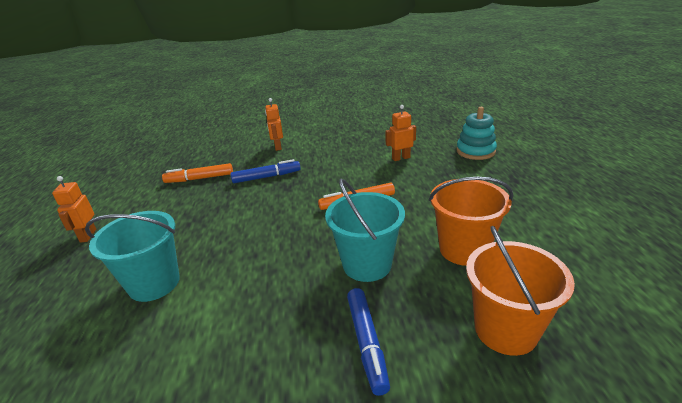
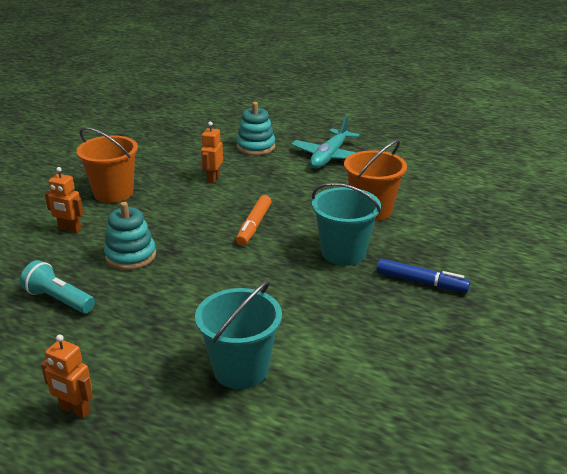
camera: 60 degrees left, 0 degrees up
orange marker [162,163,233,183] -> turquoise flashlight [20,260,95,313]
blue marker [231,159,301,183] -> turquoise stacking toy [104,202,156,270]
orange bucket [466,226,575,356] -> orange bucket moved to [76,127,138,203]
none -> turquoise plane [291,115,360,168]

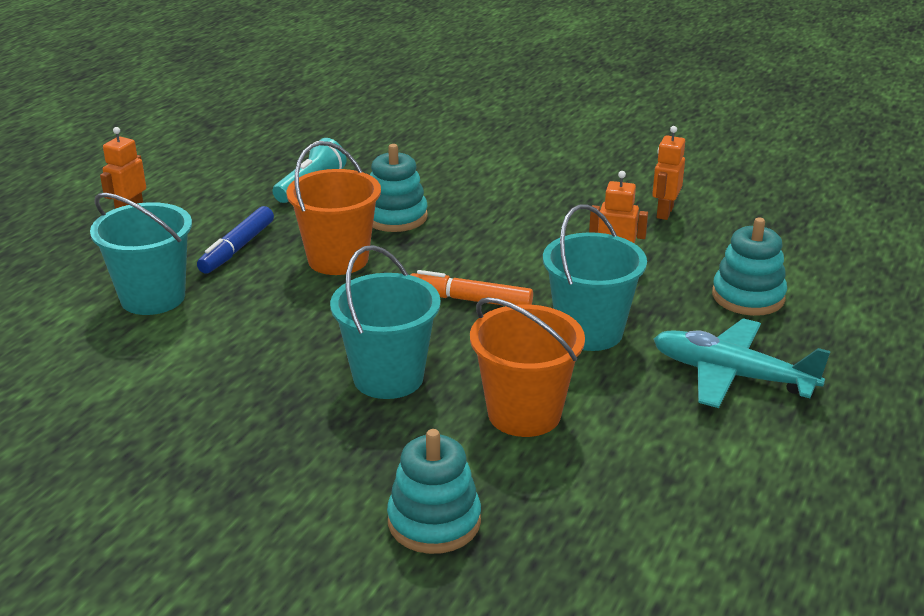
camera: 90 degrees right, 0 degrees up
orange robot [45,167,84,233] -> orange robot moved to [652,126,685,220]
orange bucket [76,127,138,203] -> orange bucket moved to [287,141,381,275]
blue marker [376,259,470,293] -> blue marker moved to [197,206,274,274]
none -> turquoise stacking toy [387,429,481,554]
none -> turquoise bucket [543,205,647,351]

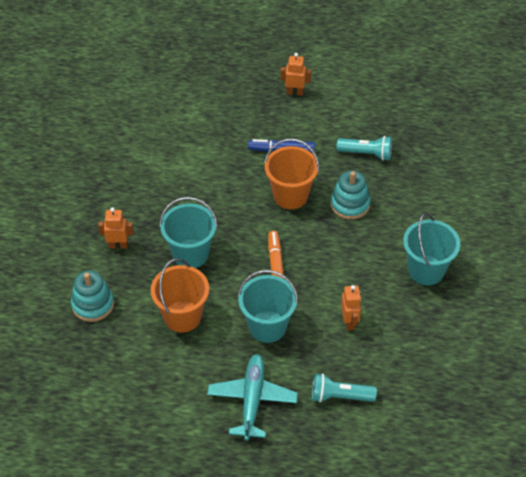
camera: 70 degrees right, 20 degrees up
turquoise bucket [90,193,192,315] -> turquoise bucket moved to [403,213,460,285]
orange robot [652,126,685,220] -> orange robot moved to [98,207,134,249]
turquoise stacking toy [712,218,787,316] -> turquoise flashlight [312,374,377,403]

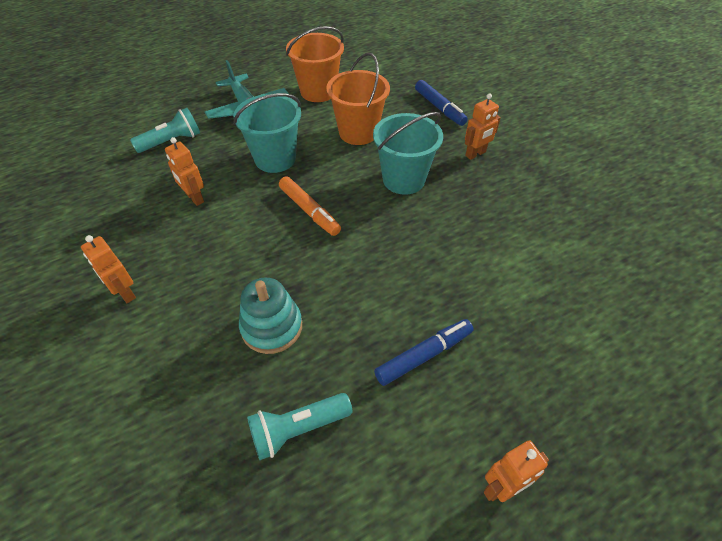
camera: 145 degrees right, 0 degrees up
turquoise stacking toy [71,270,114,322] -> blue marker [415,80,468,126]
orange bucket [264,138,319,209] -> orange bucket moved to [286,26,344,102]
turquoise bucket [403,213,460,285] -> orange robot [81,235,136,303]

